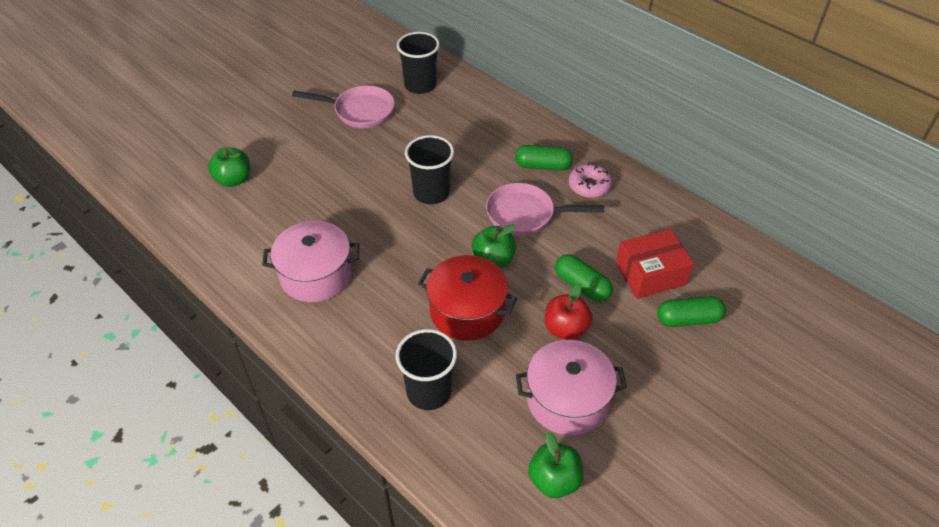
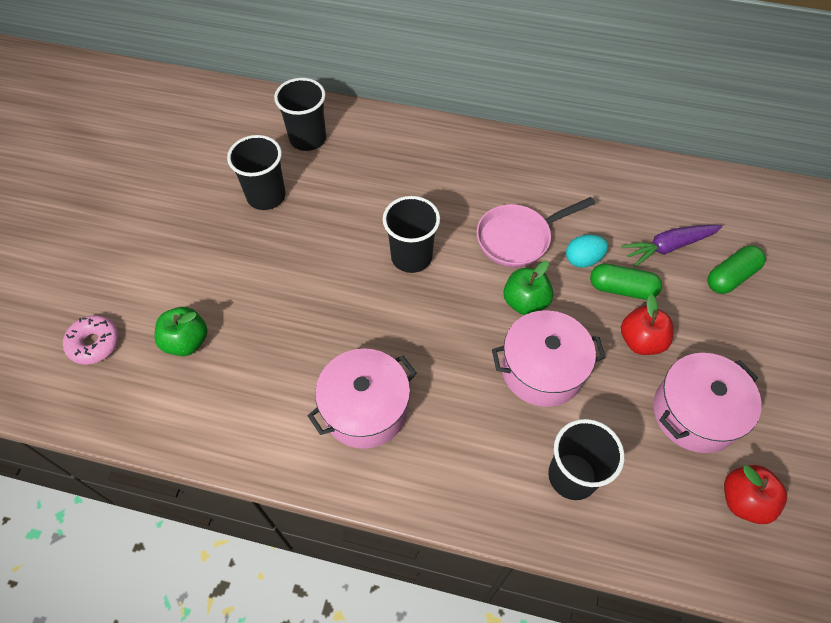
camera: 30 degrees left, 10 degrees up
pink pan [292,86,395,128] -> black cup [227,135,286,210]
red pot [418,255,517,341] -> pink pot [492,310,606,407]
green capsule [515,145,573,170] -> none
green apple [528,432,584,498] -> red apple [724,465,787,524]
pink donut [568,163,612,198] -> pink donut moved to [63,315,119,365]
red box [616,229,694,299] -> purple carrot [621,225,723,267]
none -> turquoise egg [566,234,608,268]

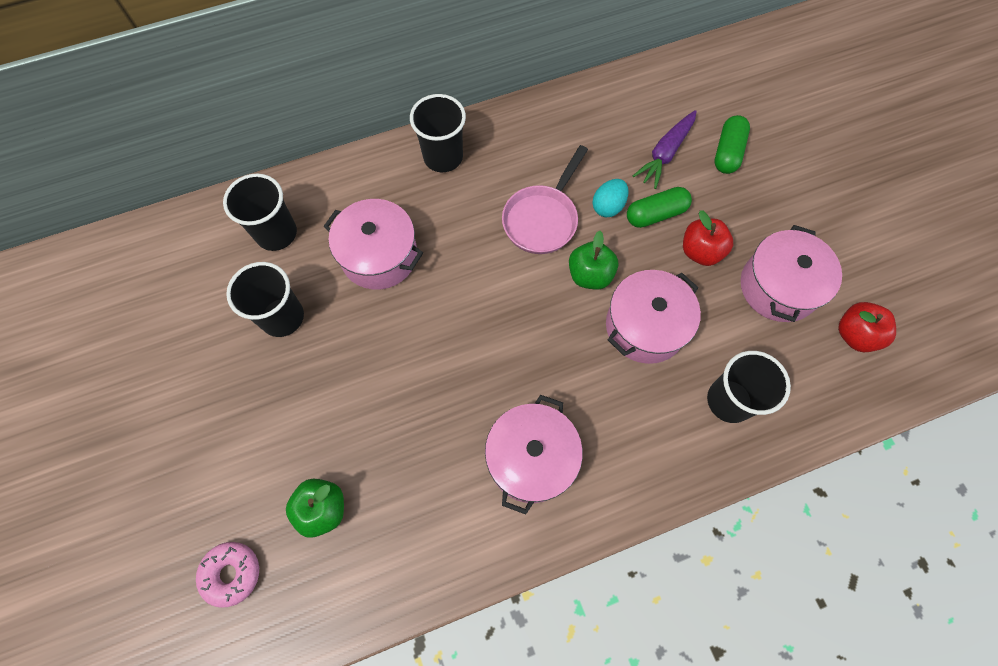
camera: 35 degrees left, 10 degrees up
black cup [383,196,440,273] -> black cup moved to [410,94,466,172]
none -> pink pot [324,199,423,289]

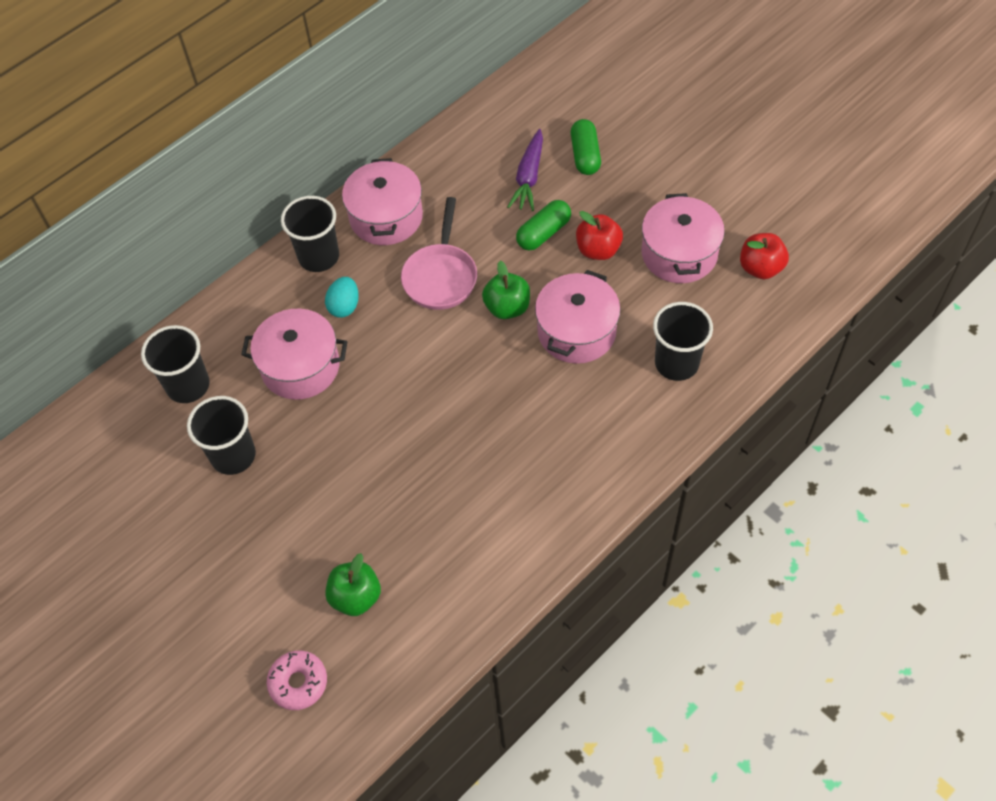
camera: 20 degrees left, 10 degrees down
pink pot [485,395,583,515] -> pink pot moved to [342,158,423,245]
turquoise egg [592,179,628,217] -> turquoise egg moved to [325,277,359,318]

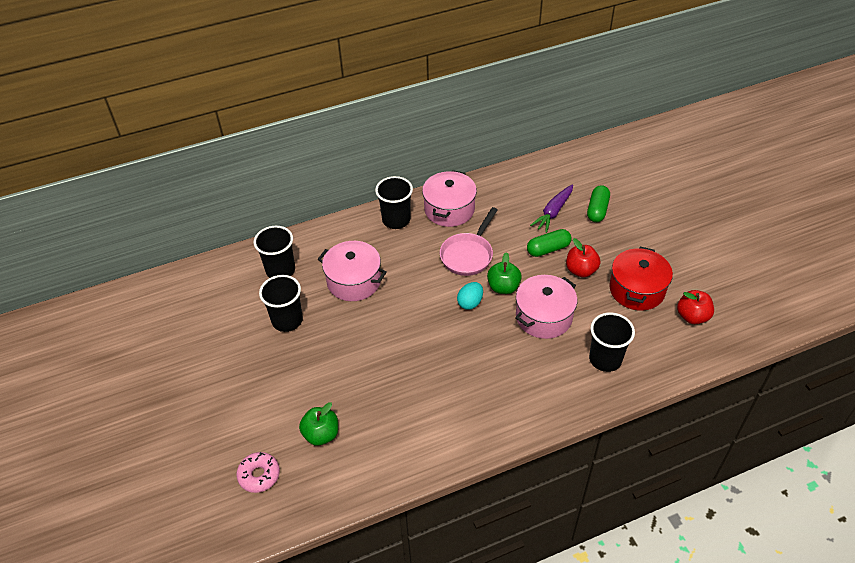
camera: 20 degrees right, 10 degrees down
turquoise egg [325,277,359,318] -> turquoise egg moved to [457,282,483,310]
pink pot [642,193,725,283] -> red pot [609,247,673,311]

